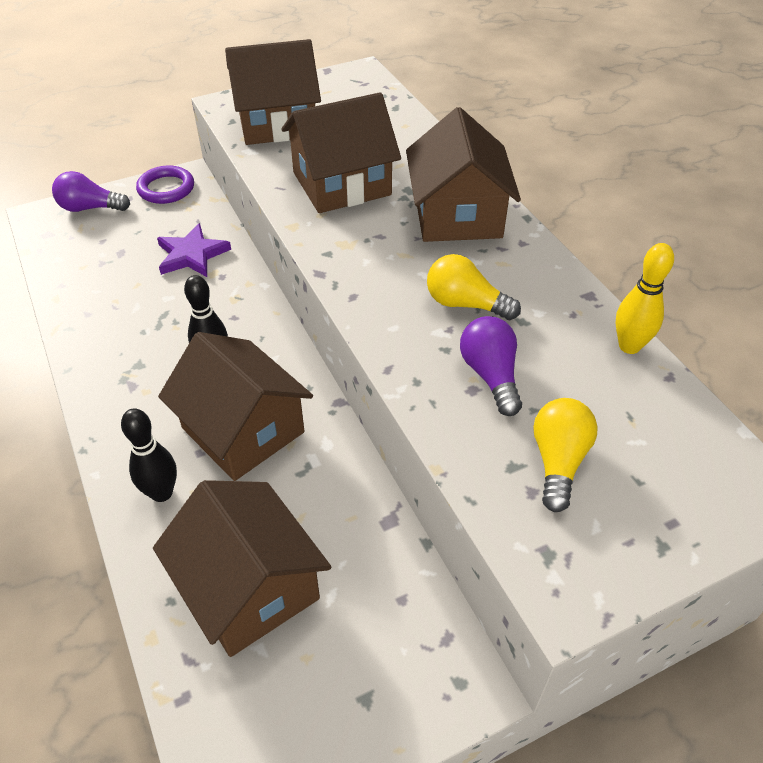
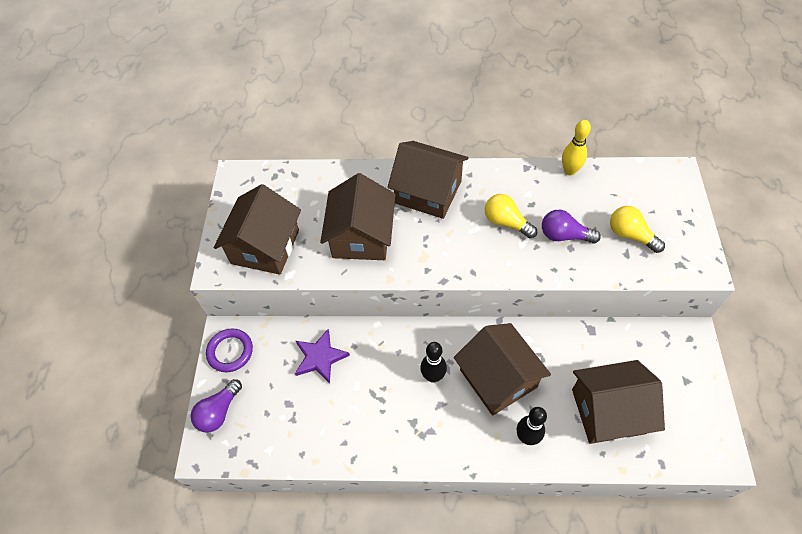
camera: 60 degrees left, 10 degrees up
brown house [158,332,313,481] -> brown house turned 75 degrees clockwise [454,323,551,416]
yellow light bulb [427,254,521,320] -> yellow light bulb turned 75 degrees clockwise [485,194,537,238]

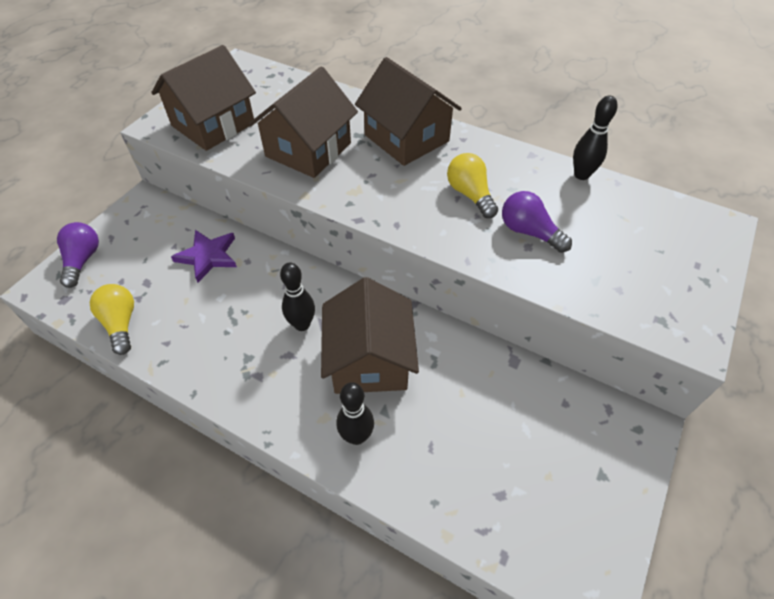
camera: 25 degrees right, 5 degrees down
purple light bulb [191,379,242,432] -> purple light bulb turned 120 degrees clockwise [57,222,99,288]
purple ring [206,328,253,372] -> none
yellow bowling pin [562,120,591,175] -> black bowling pin [573,95,618,180]
brown house [572,360,665,444] -> none
yellow light bulb [610,206,665,253] -> yellow light bulb moved to [90,284,134,355]

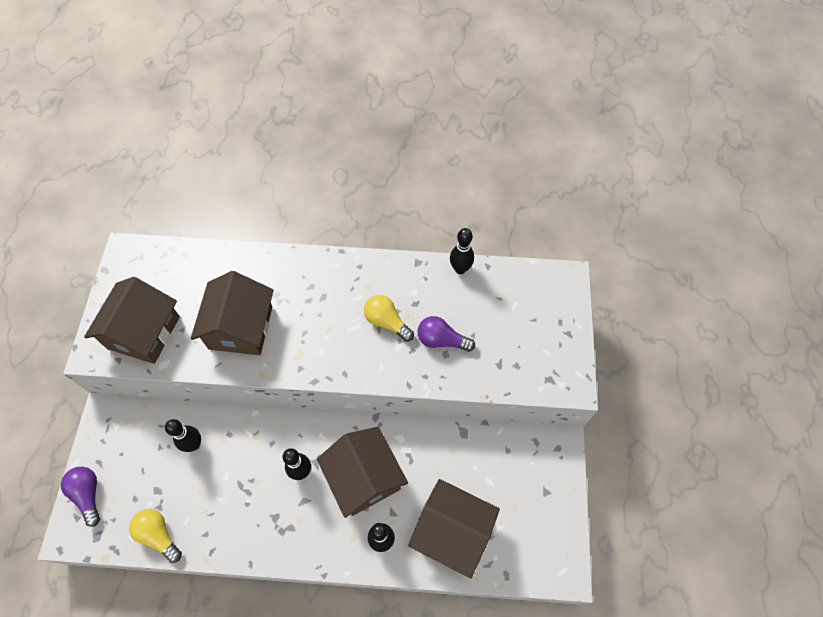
camera: 25 degrees left, 10 degrees up
purple star [171,230,237,283] -> black bowling pin [165,419,201,452]
brown house [355,57,462,166] -> brown house moved to [408,479,500,579]

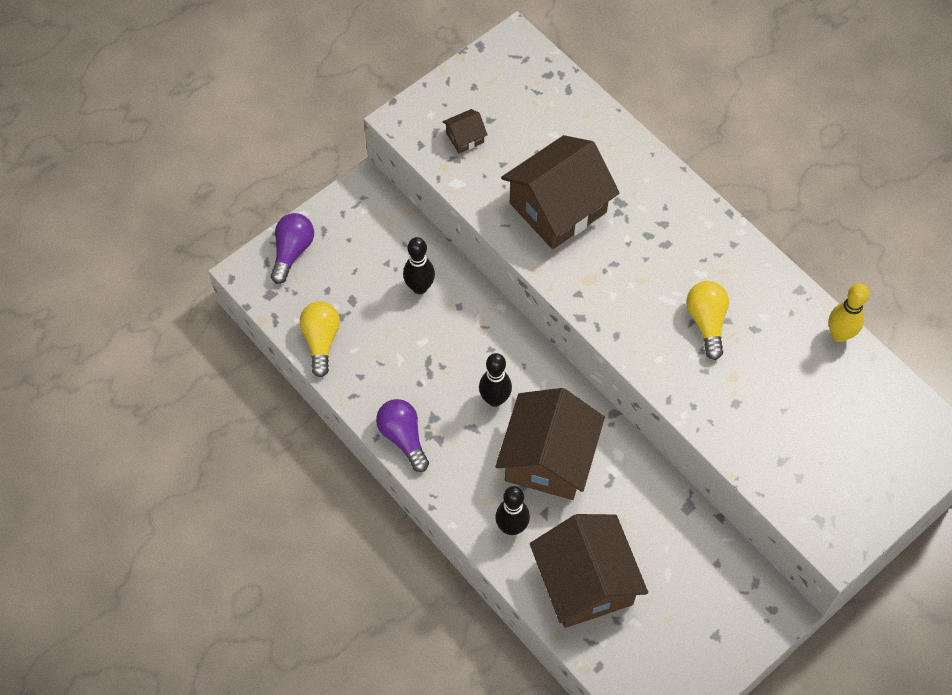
camera: 45 degrees right, 0 degrees up
brown house [84,277,180,364] -> brown house [443,109,488,153], size x0.42
purple light bulb [418,316,475,352] -> purple light bulb moved to [376,399,429,472]
black bowling pin [450,228,474,274] -> yellow bowling pin [828,283,869,342]

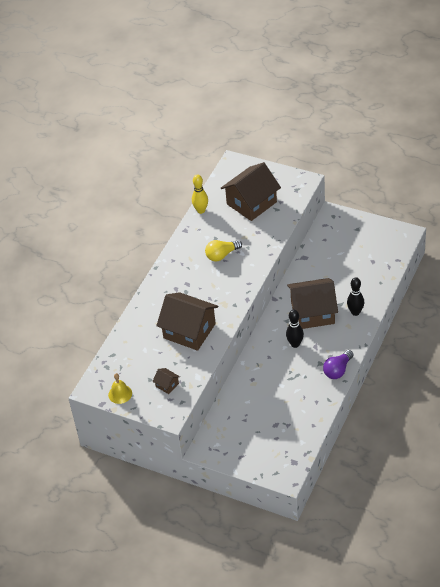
camera: 110 degrees left, 15 degrees down
purple light bulb [271,213,314,284] -> none
yellow light bulb [300,301,340,377] -> none
black bowling pin [403,237,435,294] -> none
brown house [530,514,648,628] -> brown house moved to [221,162,281,221]
none -> yellow bell [108,373,132,404]

